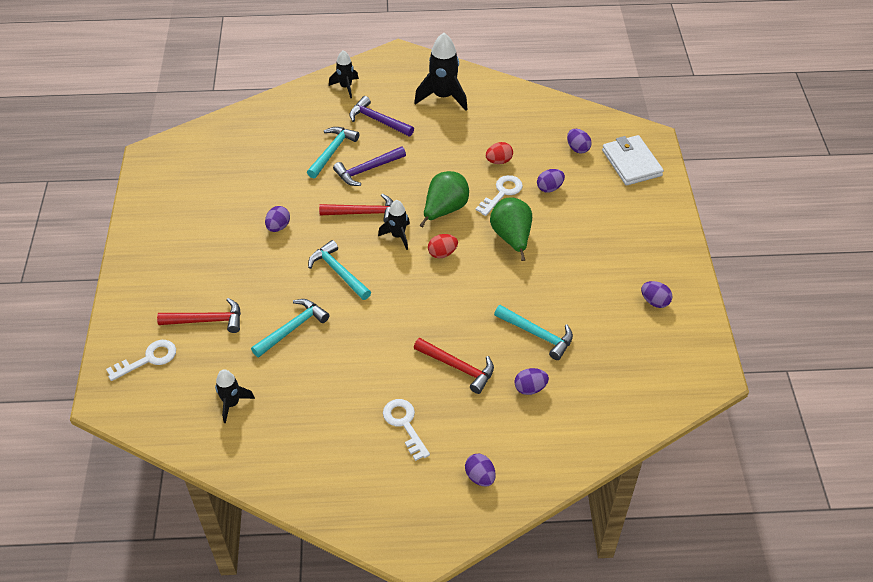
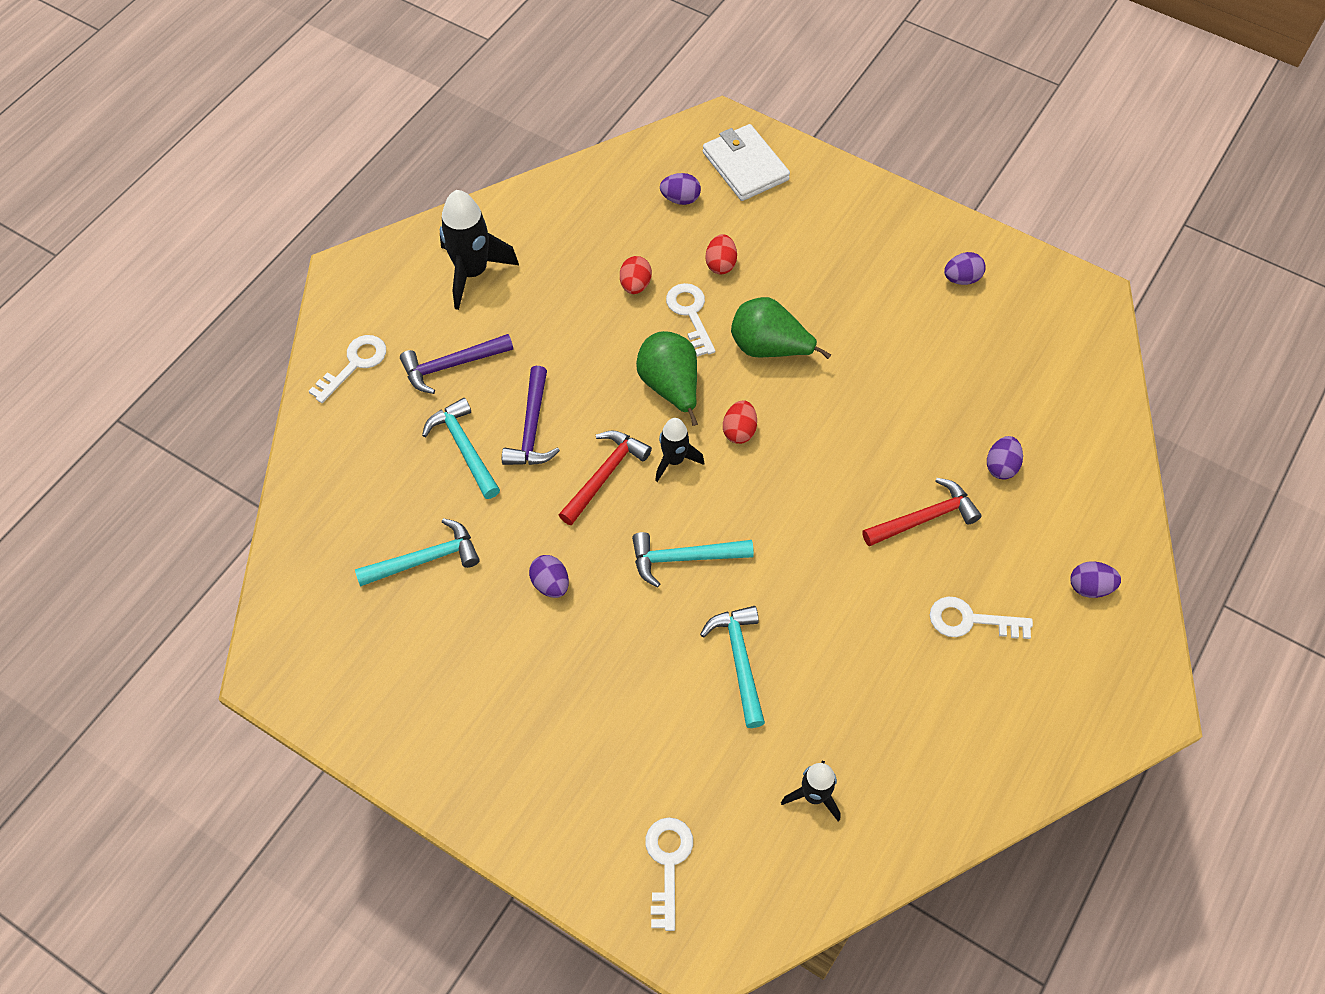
camera: 55 degrees left, 10 degrees up
red hammer [157,298,241,333] -> none
black rocket [329,50,359,98] -> white key [309,335,386,403]
turquoise hammer [494,305,573,360] -> turquoise hammer moved to [355,518,480,586]
purple egg [537,169,565,193] -> red egg [705,234,737,274]
white wallet [602,135,664,186] -> white wallet turned 45 degrees clockwise [703,124,790,201]

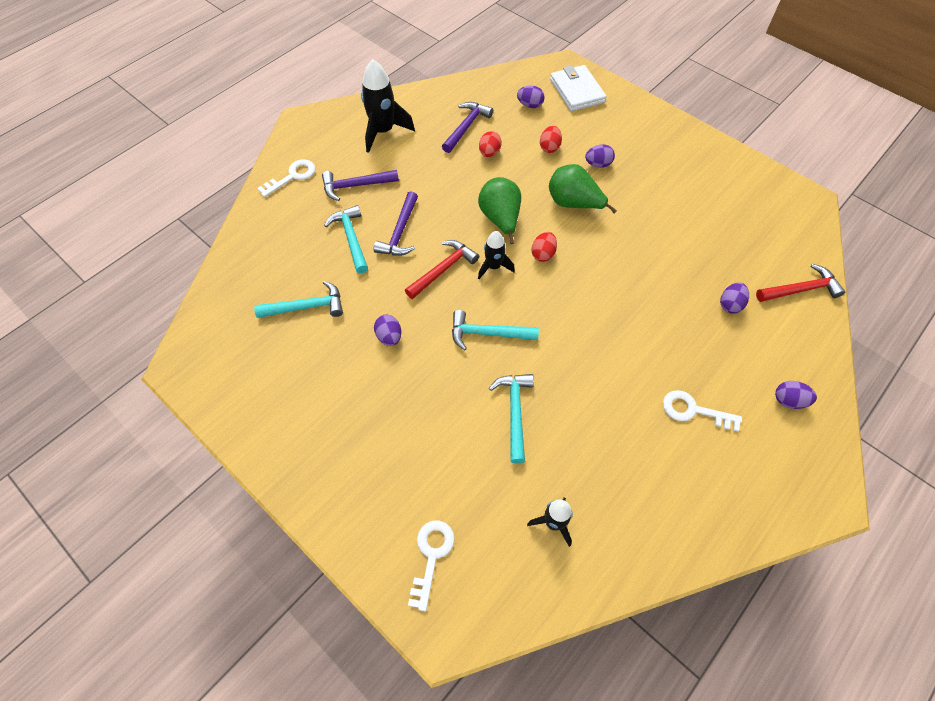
camera: 10 degrees right, 0 degrees up
white key [666,283,715,357] -> none
red hammer [862,478,982,546] -> red hammer moved to [756,264,845,302]
purple egg [944,252,986,285] -> purple egg moved to [585,145,615,168]
none -> purple hammer [442,102,493,153]

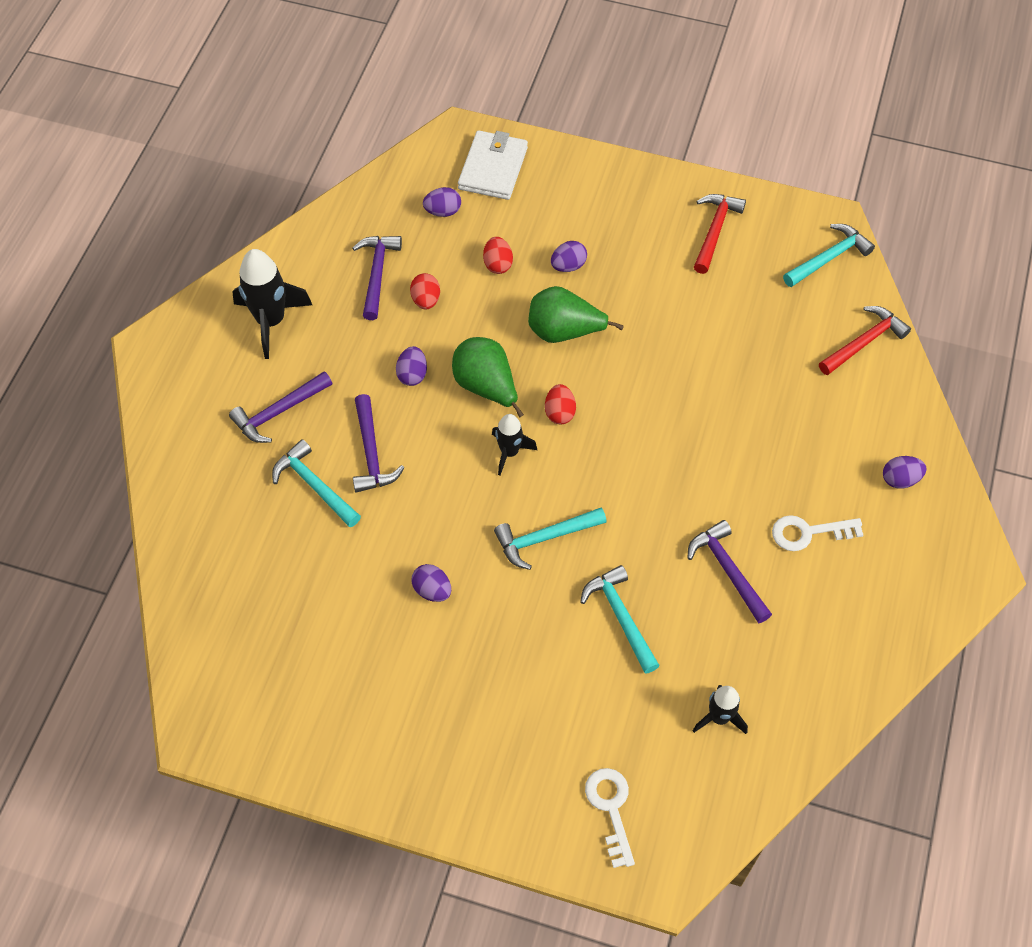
camera: 25 degrees left, 0 degrees up
turquoise hammer [254,281,343,318] -> turquoise hammer moved to [783,224,875,287]
white key [257,159,316,197] -> none
red hammer [405,240,479,299] -> red hammer moved to [694,194,746,274]
white wallet [550,65,607,111] -> white wallet turned 60 degrees clockwise [458,130,528,200]
purple egg [720,282,749,313] -> purple egg moved to [396,346,427,386]
none -> purple hammer [688,520,772,623]

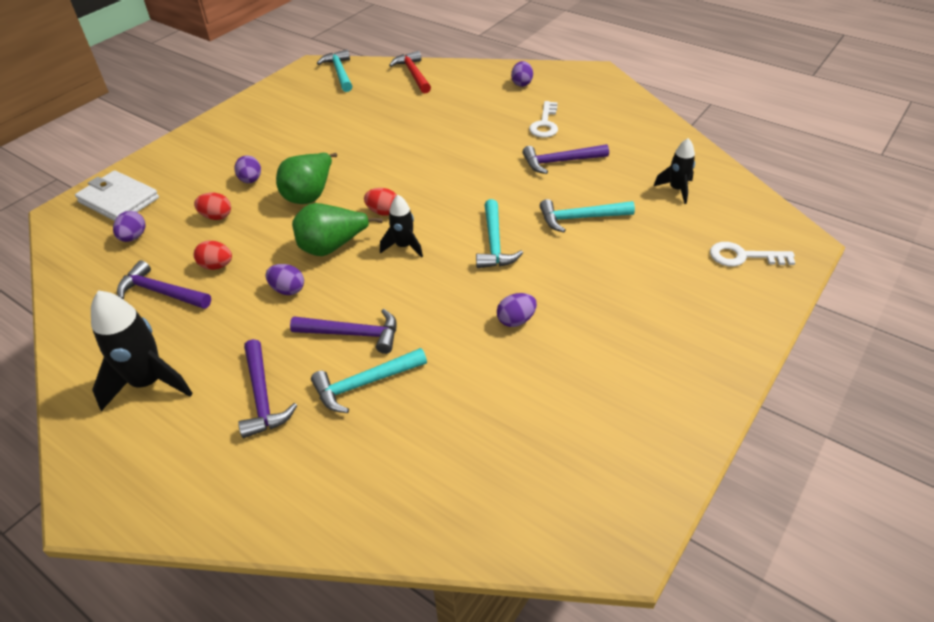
camera: 70 degrees left, 15 degrees down
red hammer [694,194,746,274] -> none

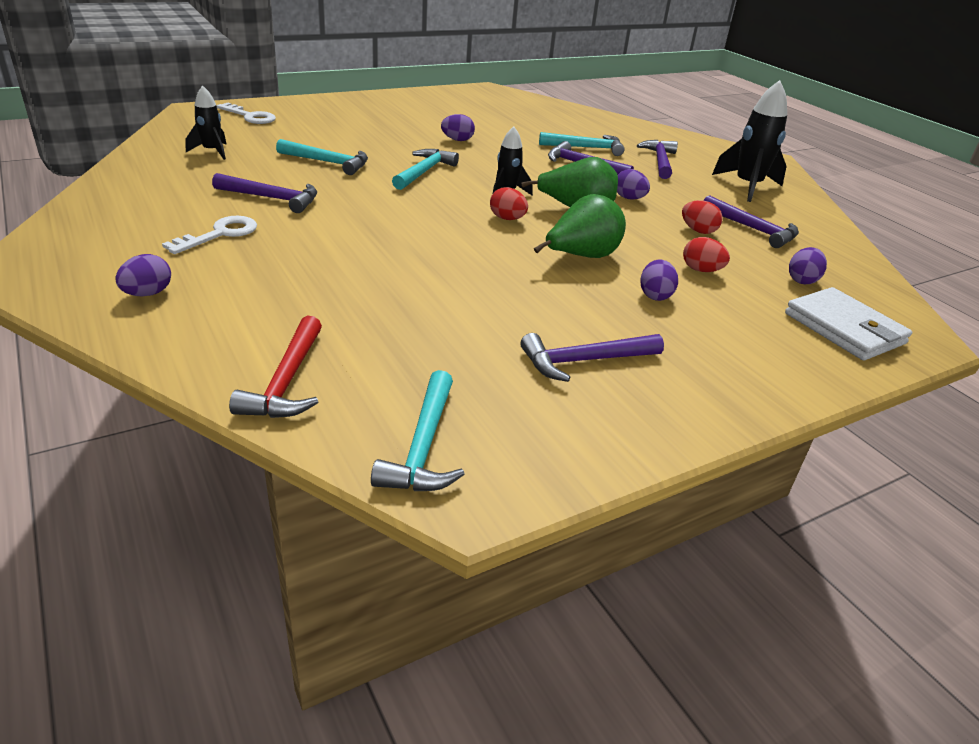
camera: 160 degrees left, 10 degrees down
none -> purple hammer [520,333,664,382]

